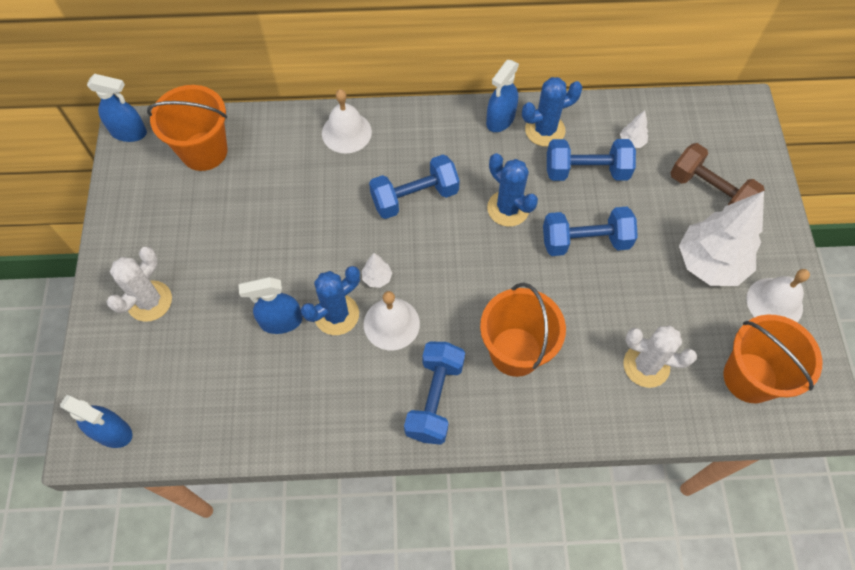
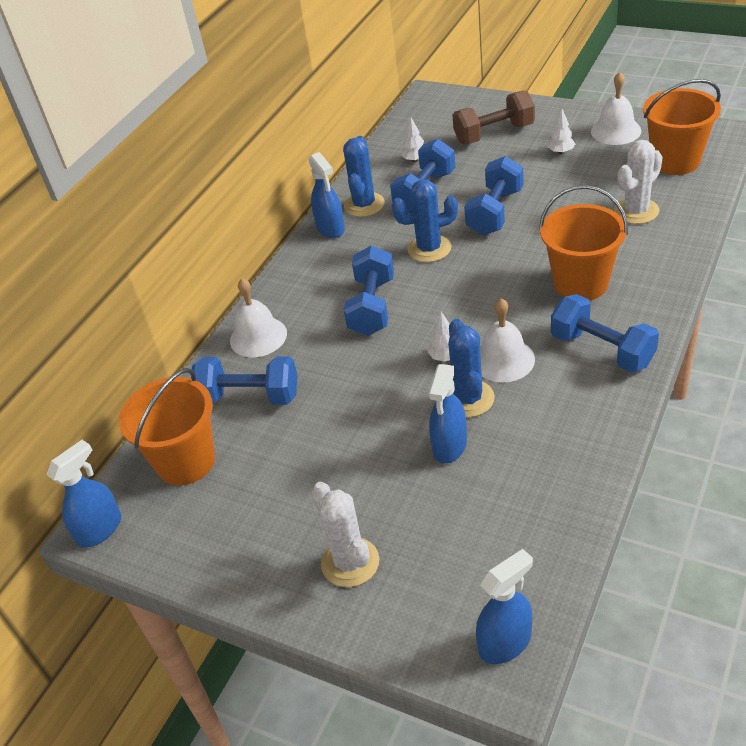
camera: 55 degrees left, 20 degrees down
white tree [679,191,764,286] -> white tree [547,108,575,154], size x0.40
none -> blue dumbbell [191,357,297,405]

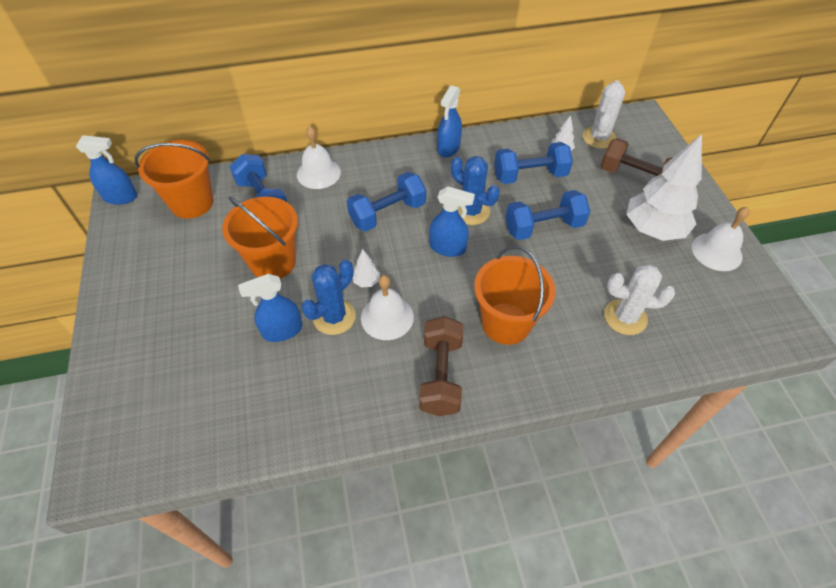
camera: 45 degrees right, 10 degrees up
white cactus [312,482,379,587] -> white cactus moved to [583,80,625,149]
blue cactus [343,136,384,217] -> none
blue spray bottle [476,549,533,664] -> blue spray bottle moved to [429,186,475,257]
white tree [547,108,575,154] -> white tree [626,134,702,241], size x2.48
blue dumbbell [551,294,659,373] -> brown dumbbell [419,316,464,416]
orange bucket [643,79,721,175] -> orange bucket moved to [222,196,298,279]

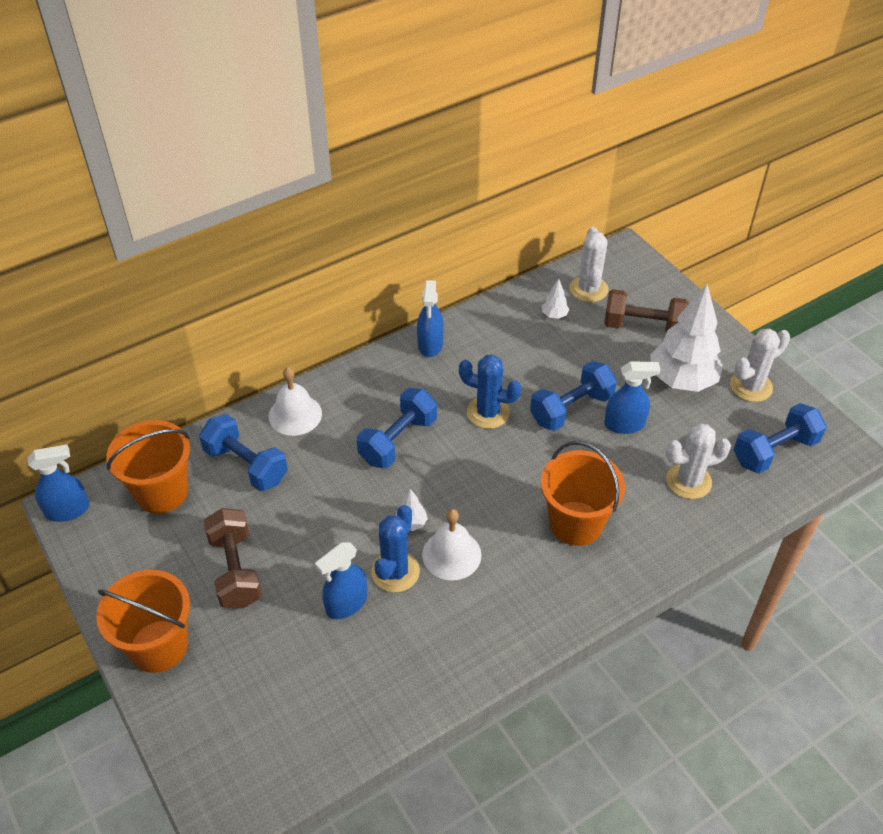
camera: 20 degrees left, 5 degrees down
orange bucket [222,196,298,279] -> orange bucket moved to [96,569,190,673]
brown dumbbell [419,316,464,416] -> brown dumbbell moved to [204,508,262,609]
blue spray bottle [429,186,475,257] -> blue spray bottle moved to [604,361,661,434]
blue dumbbell [494,142,573,184] -> blue dumbbell moved to [734,403,827,474]
white bell [692,207,749,271] -> white cactus [730,328,790,402]

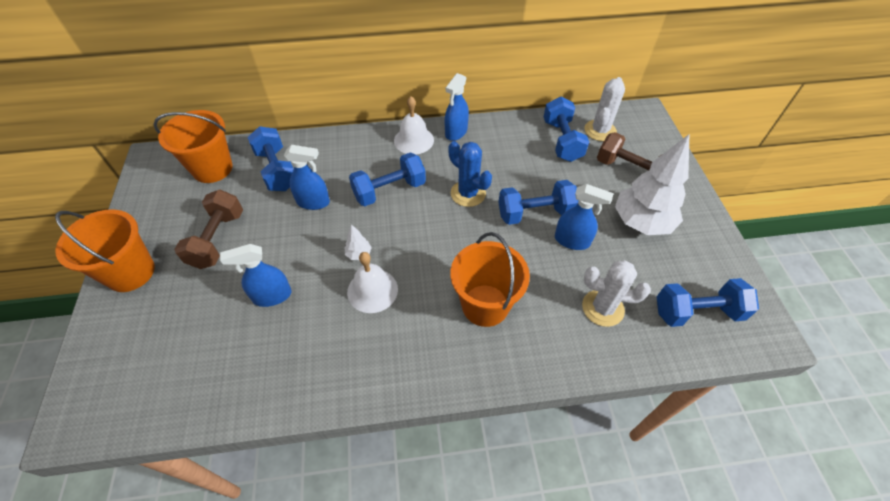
camera: 25 degrees right, 5 degrees up
blue spray bottle [28,445,89,522] -> blue spray bottle moved to [284,145,330,210]
white bell [269,367,322,436] -> white bell moved to [394,96,434,155]
blue cactus [371,505,420,592] -> none
white tree [542,279,569,319] -> blue dumbbell [544,97,589,162]
white cactus [730,328,790,402] -> none

